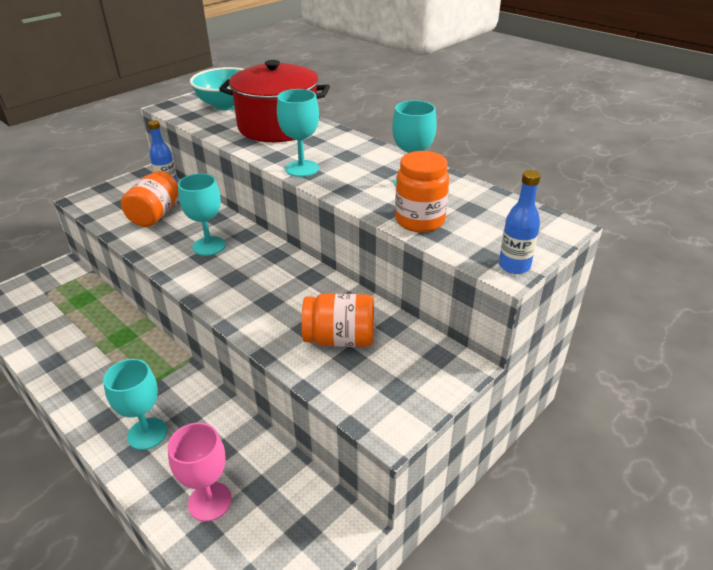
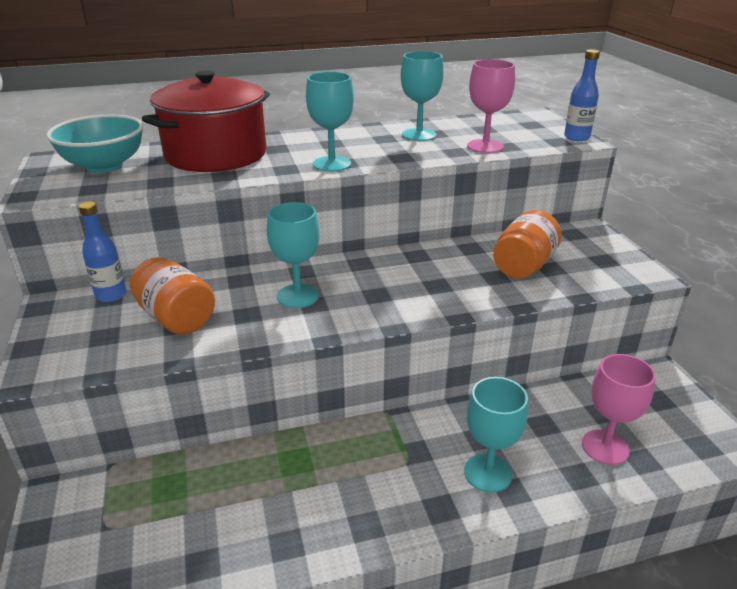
camera: 60 degrees left, 5 degrees down
orange jar [395,151,449,232] -> pink goblet [467,59,515,153]

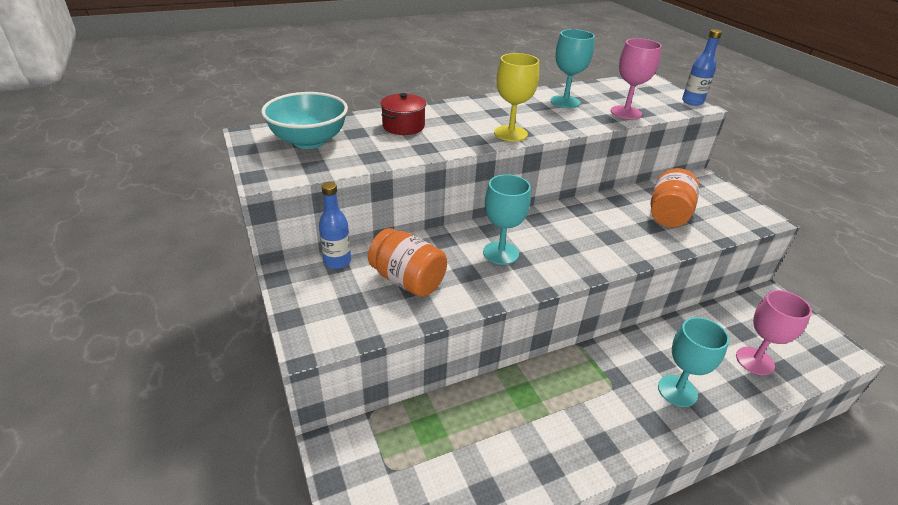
camera: 10 degrees left, 5 degrees up
red pot [142,71,270,172] -> red pot [380,93,426,135], size x0.47
turquoise goblet [306,72,354,172] -> yellow goblet [494,53,539,142]

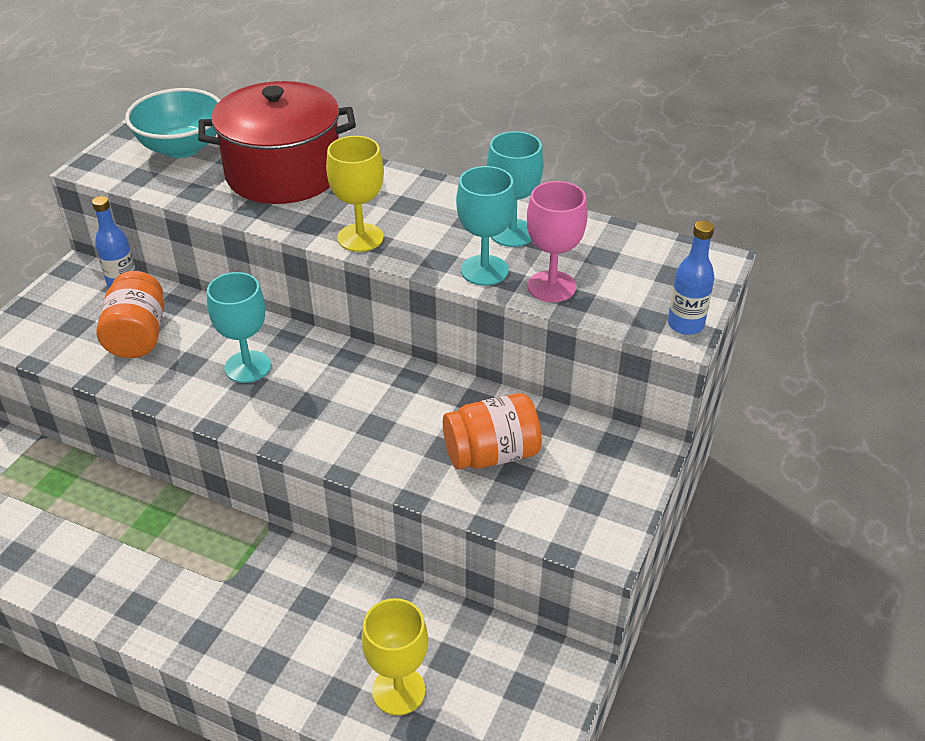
camera: 50 degrees right, 5 degrees up
red pot [380,93,426,135] -> red pot [198,81,356,204], size x2.14
turquoise goblet [658,317,729,407] -> turquoise goblet moved to [456,166,516,286]
pink goblet [736,290,812,375] -> yellow goblet [361,598,428,715]

